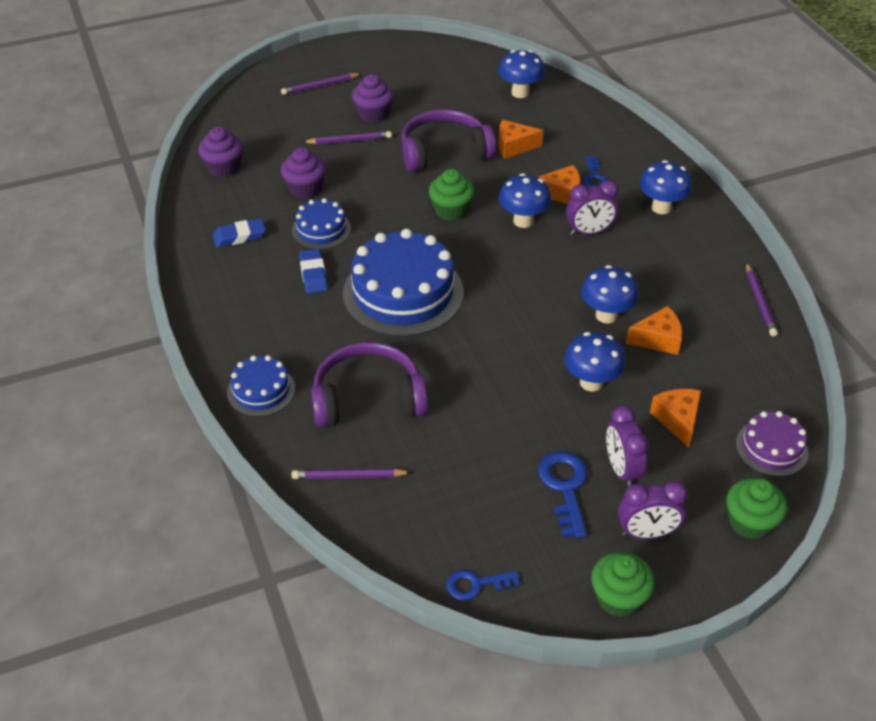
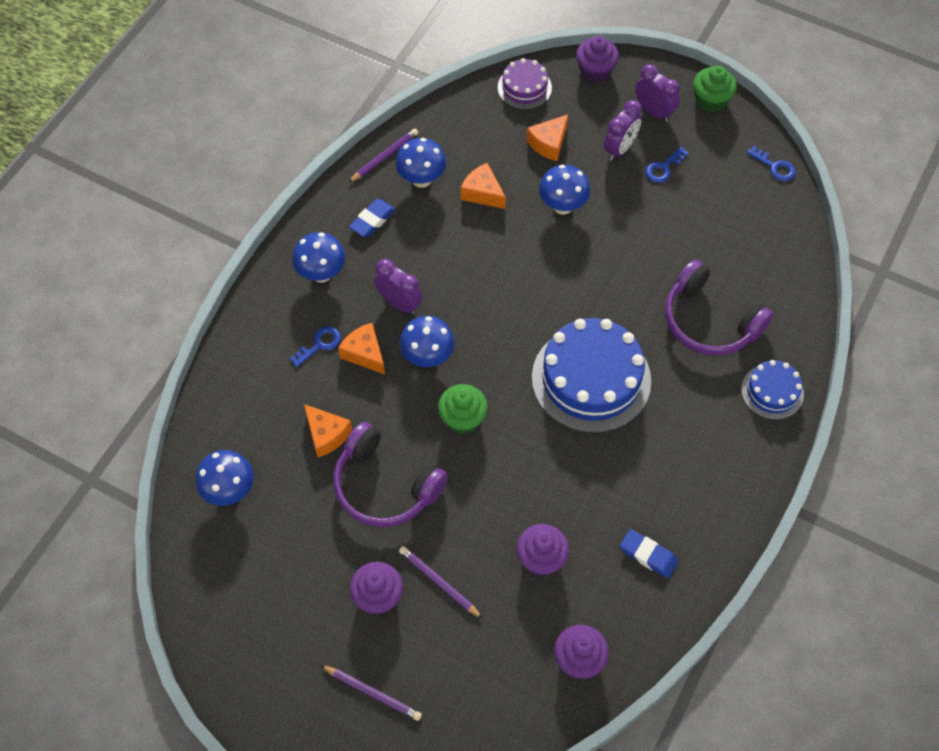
camera: 130 degrees left, 15 degrees up
blue cake [292,198,351,249] -> none
purple pencil [292,468,412,479] -> none
blue eraser [299,249,328,294] -> blue eraser moved to [349,199,395,237]
blue key [538,451,588,538] -> blue key [646,146,689,183], size x0.66
blue mushroom [581,265,639,323] -> blue mushroom moved to [395,138,446,188]
green cupcake [726,478,787,540] -> purple cupcake [576,36,619,83]

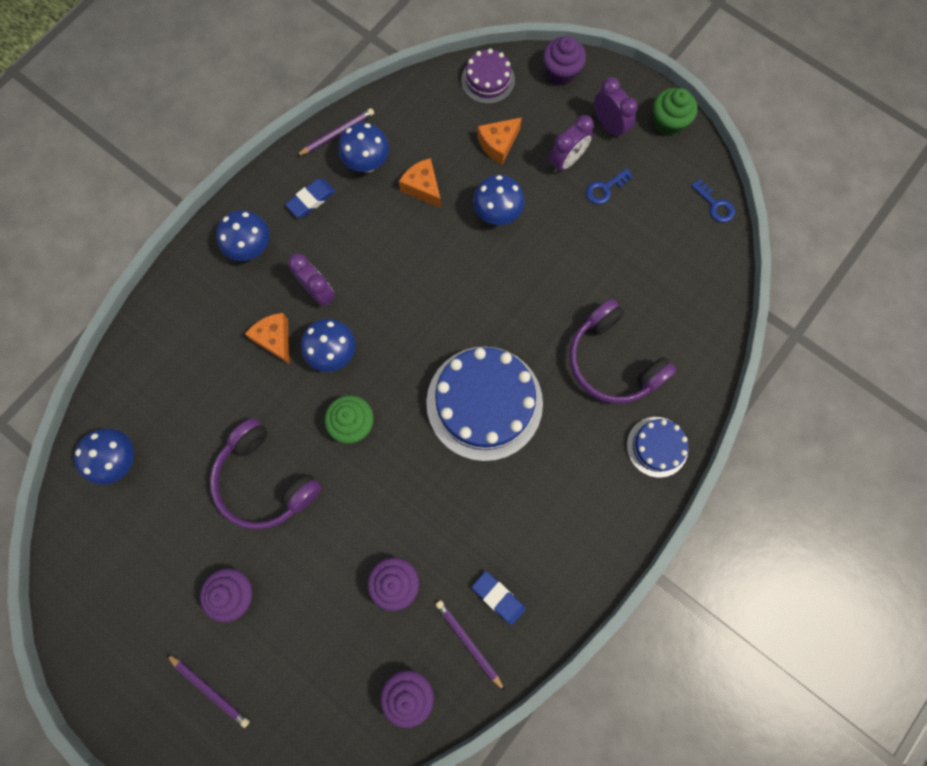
camera: 10 degrees right, 15 degrees up
blue key [290,326,341,367] -> none
orange cheese [304,404,352,458] -> none
purple pencil [399,546,483,619] -> purple pencil moved to [435,600,505,691]

